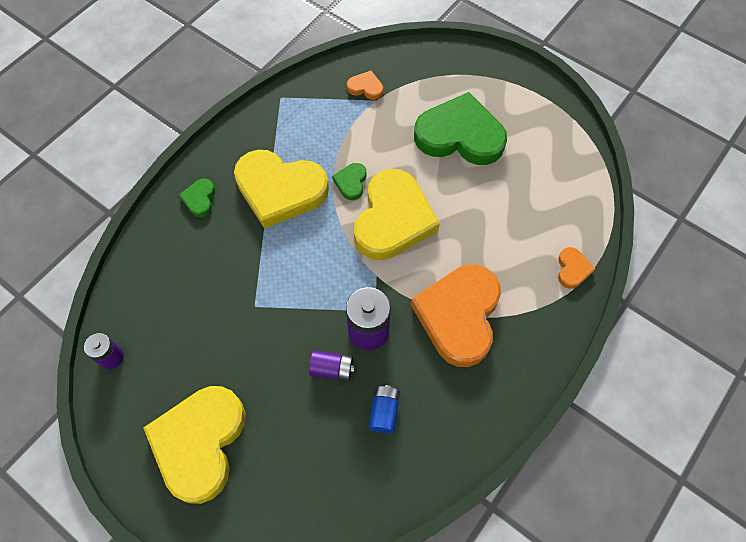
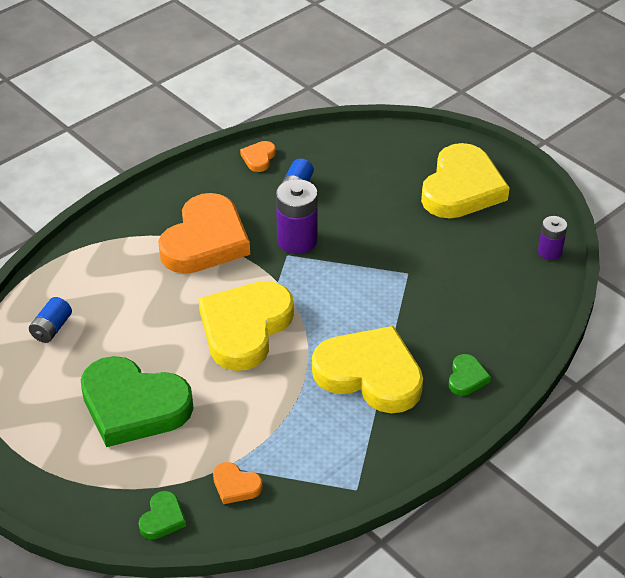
camera: 170 degrees left, 20 degrees down
purple battery [309,351,355,381] -> none
green heart [332,163,366,200] -> green heart moved to [139,491,186,539]
orange heart [558,247,595,289] -> orange heart moved to [240,141,276,172]
none -> blue battery [29,297,72,343]

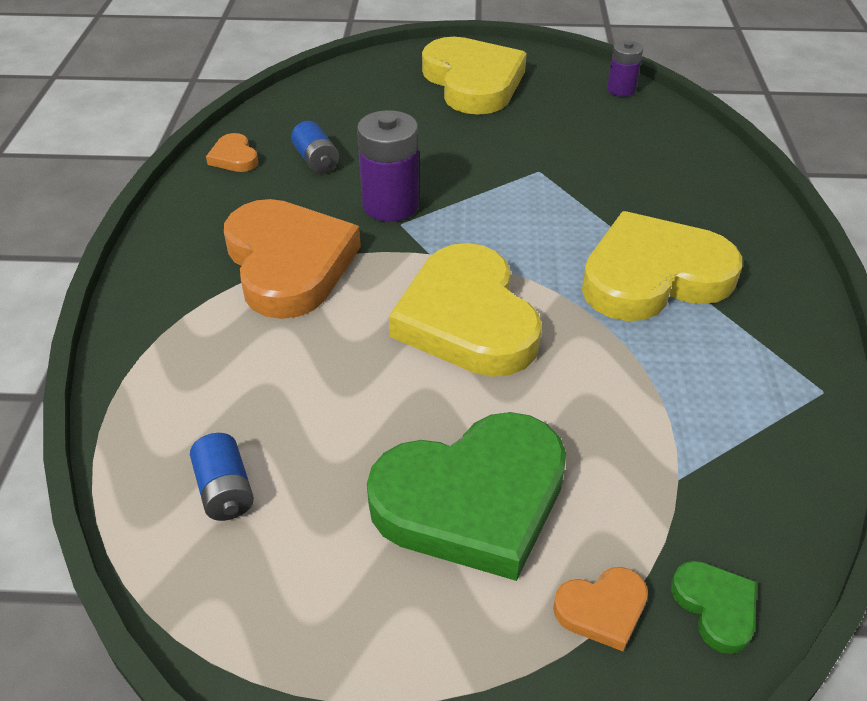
camera: 45 degrees left, 0 degrees up
orange heart [213,462,263,504] -> orange heart moved to [553,567,648,651]
green heart [449,354,491,396] -> none

